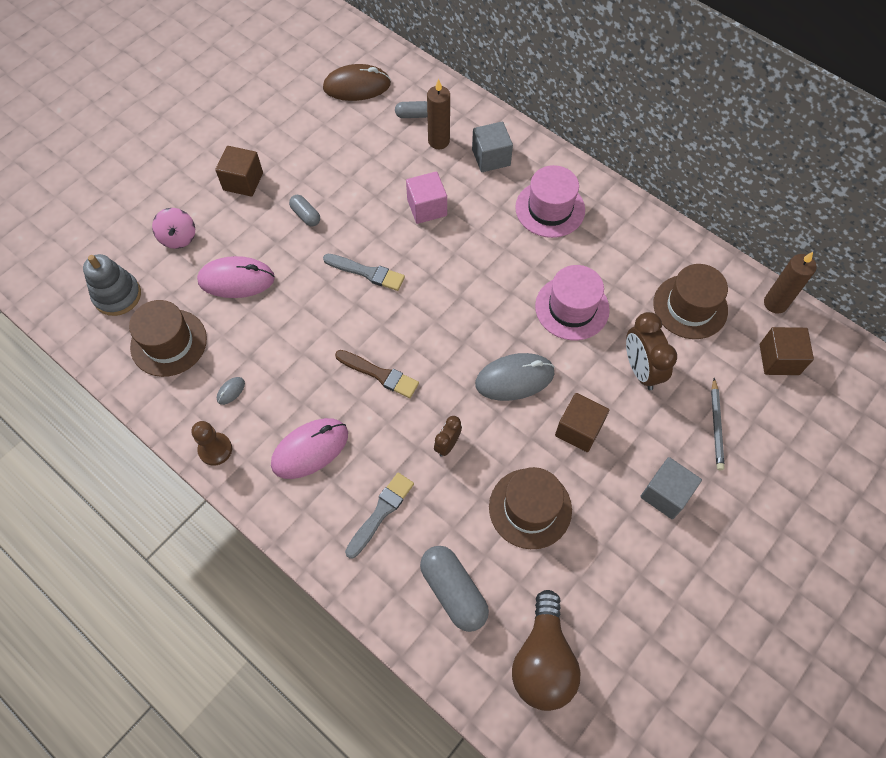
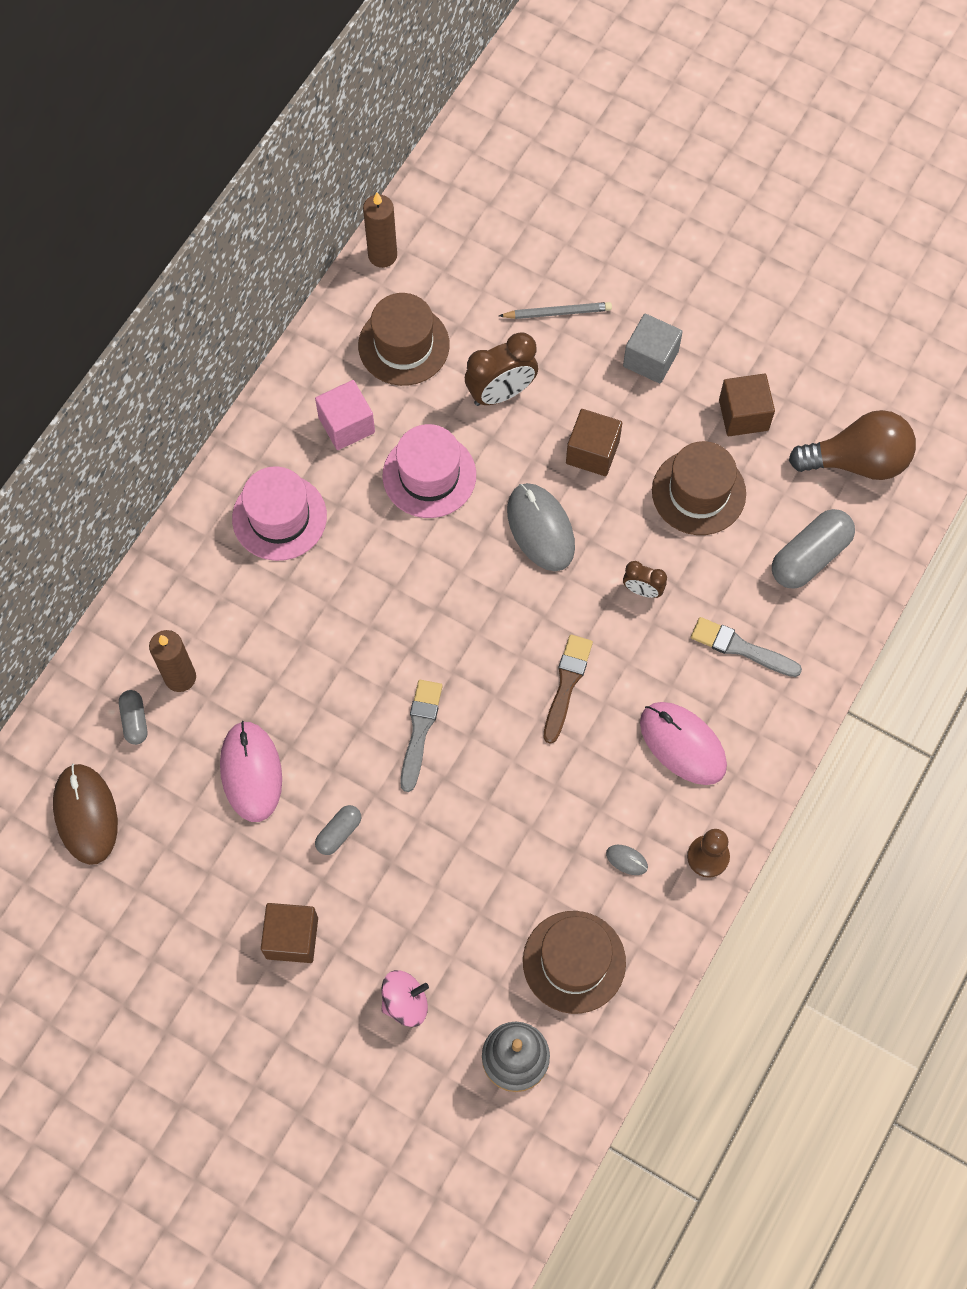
camera: 100 degrees left, 5 degrees up
pink mouse [197,256,275,298] -> pink mouse moved to [220,721,282,822]
pink cube [406,171,447,224] -> pink cube moved to [315,380,375,450]
grey cube [472,121,513,172] -> none
brown cube [760,327,814,375] -> brown cube moved to [719,374,775,436]

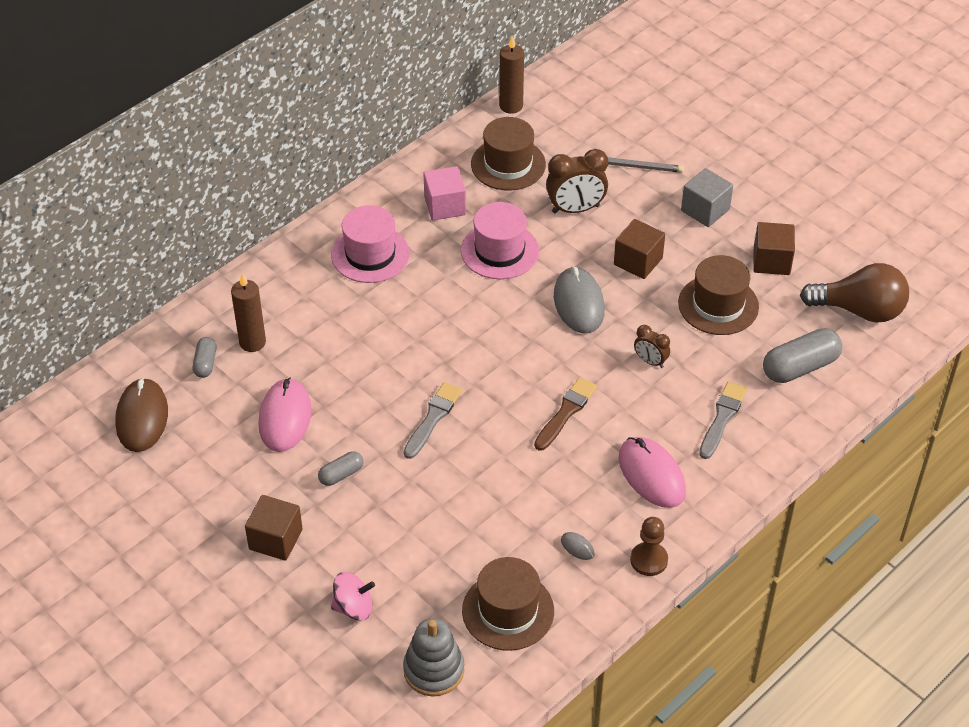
camera: 15 degrees right, 20 degrees down
grey brush [691,617,802,677] -> grey brush turned 75 degrees clockwise [699,381,747,459]

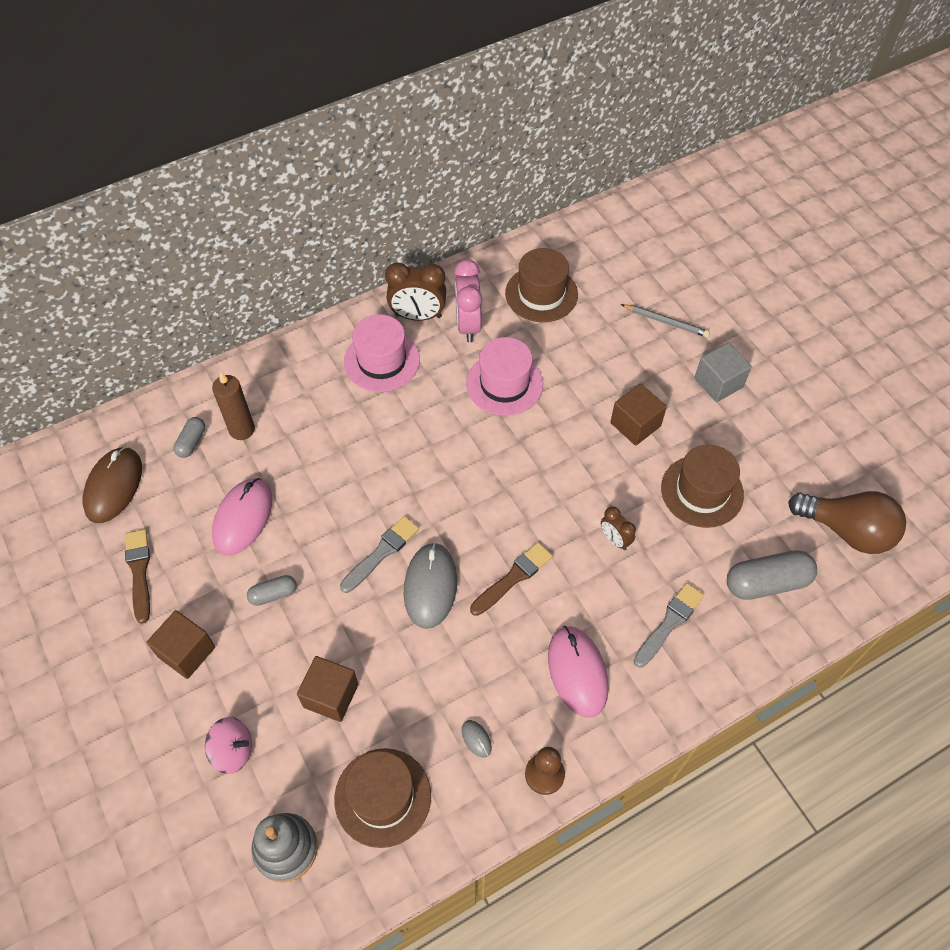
camera: 15 degrees right, 10 degrees up
pink cube [424,166,466,220] -> pink clock [454,259,482,343]
brown candle [499,36,524,114] -> none
brown clock [546,149,608,213] -> brown clock moved to [385,263,447,321]
grey mouse [554,267,605,334] -> grey mouse moved to [404,543,457,629]
brown cube [753,222,795,275] -> brown cube moved to [297,656,358,722]
none -> brown brush [125,529,150,624]

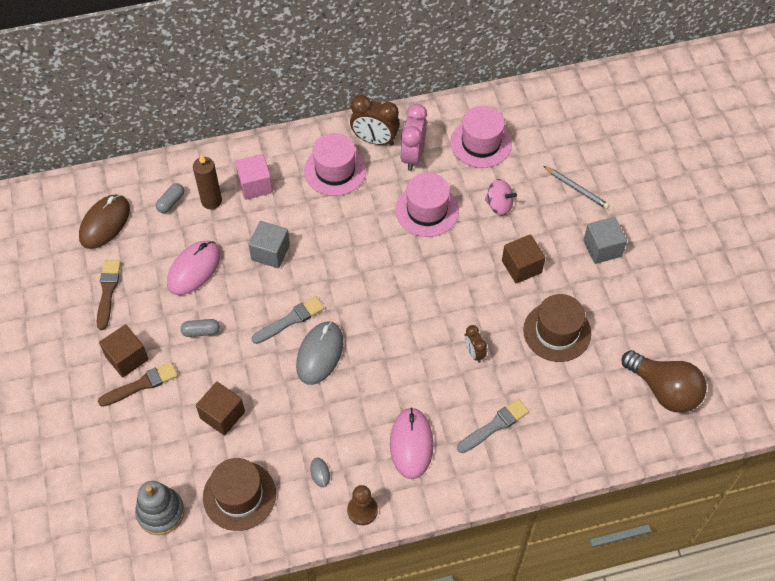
camera: 15 degrees right, 0 degrees up
pink spinning top [205,717,252,774] -> pink spinning top moved to [485,179,517,216]
brown brush [470,542,553,616] -> brown brush moved to [98,362,178,407]
brown hat [505,248,578,322] -> pink hat [451,106,512,168]
grey capsule [727,550,817,600] -> none
none -> pink cube [235,154,273,200]
none -> grey cube [248,221,290,268]

